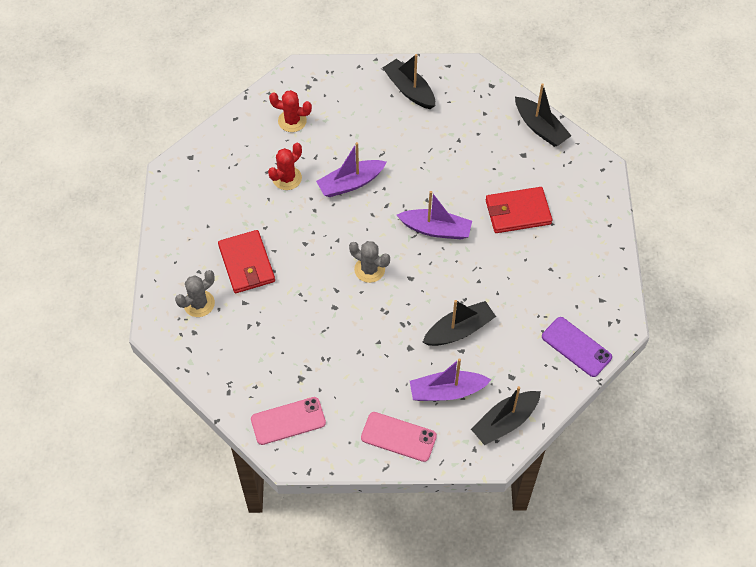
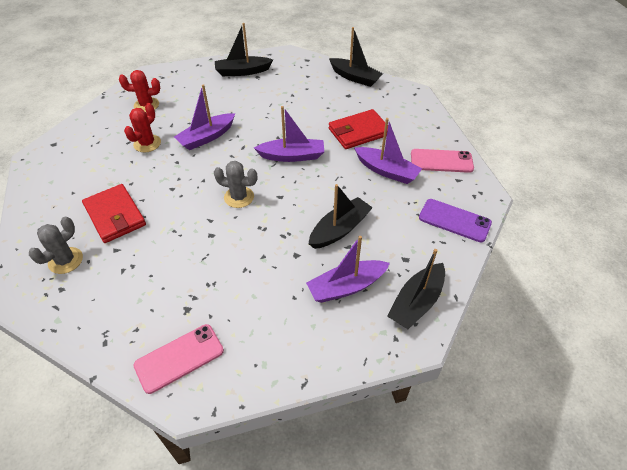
camera: 15 degrees left, 10 degrees down
pink phone [361,412,437,462] -> pink phone moved to [411,149,474,173]
black boat [383,54,435,109] -> black boat turned 45 degrees counterclockwise [215,23,273,76]
none -> purple boat [354,118,422,184]

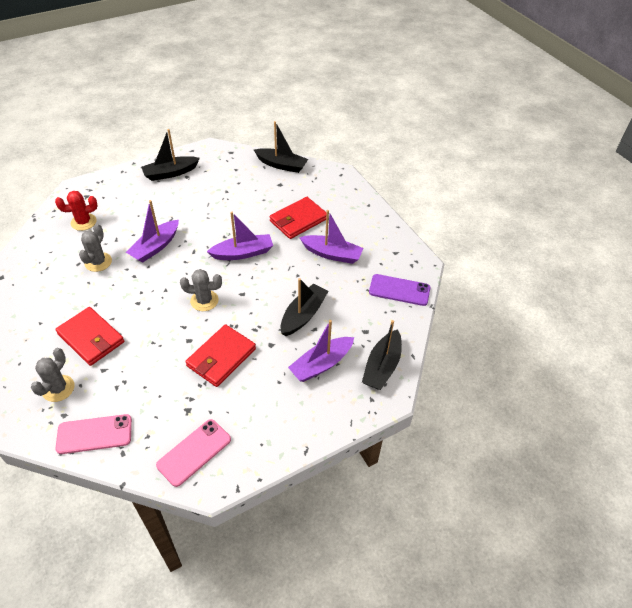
camera: 15 degrees left, 0 degrees up
red cactus [124,103,161,152] -> grey cactus [79,224,112,272]
pink phone [411,149,474,173] -> pink phone moved to [55,414,132,454]
none -> red wallet [185,324,256,387]

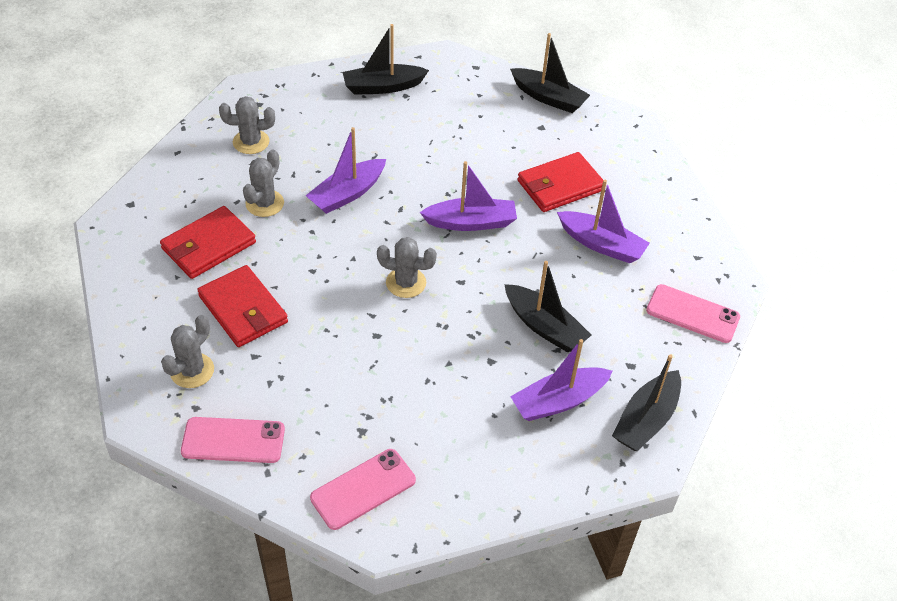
camera: 10 degrees right, 0 degrees up
red cactus [55,191,98,231] -> grey cactus [219,96,275,154]
red wallet [185,324,256,387] -> red wallet moved to [160,206,256,279]
black boat [281,278,328,336] -> black boat turned 90 degrees clockwise [504,261,591,352]
purple phone [369,274,430,306] -> pink phone [646,284,740,343]

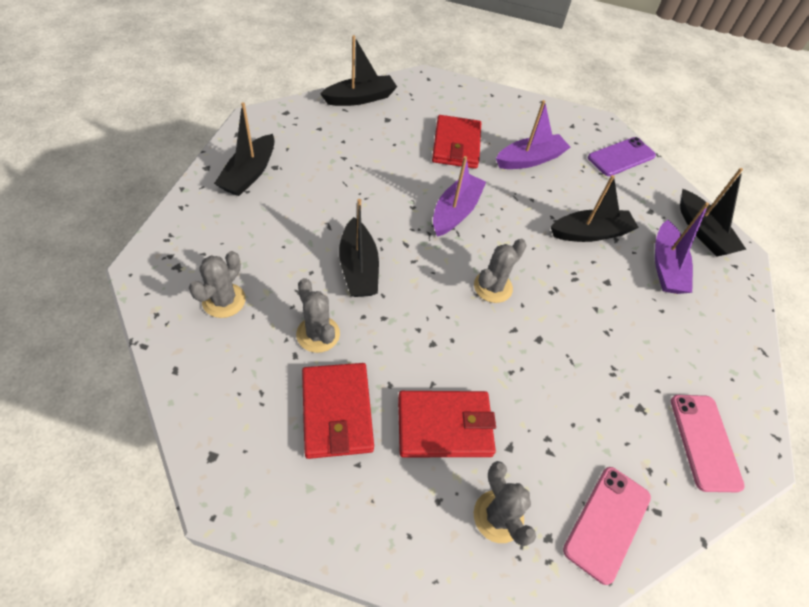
camera: 60 degrees left, 5 degrees up
purple boat [305,127,386,214] -> black boat [339,199,379,297]
pink phone [646,284,740,343] -> purple phone [588,137,656,176]

